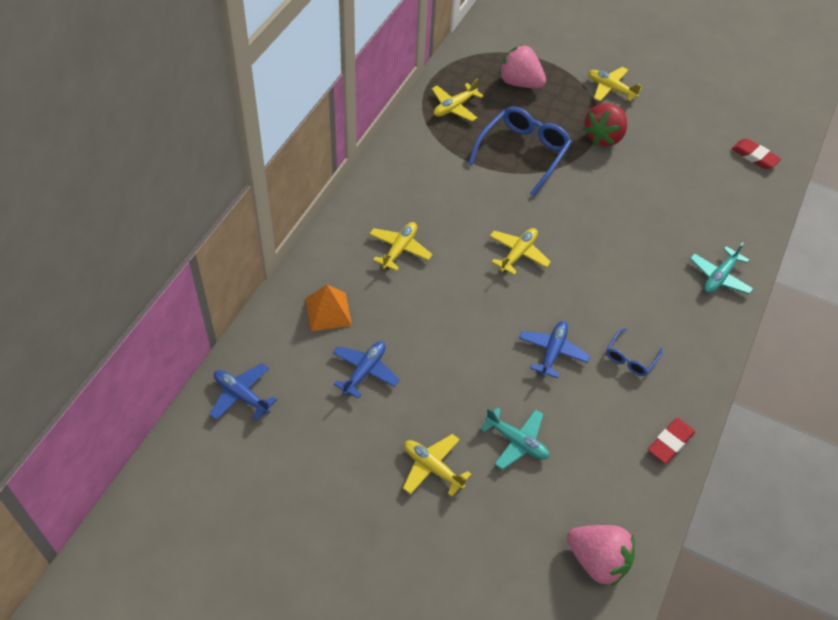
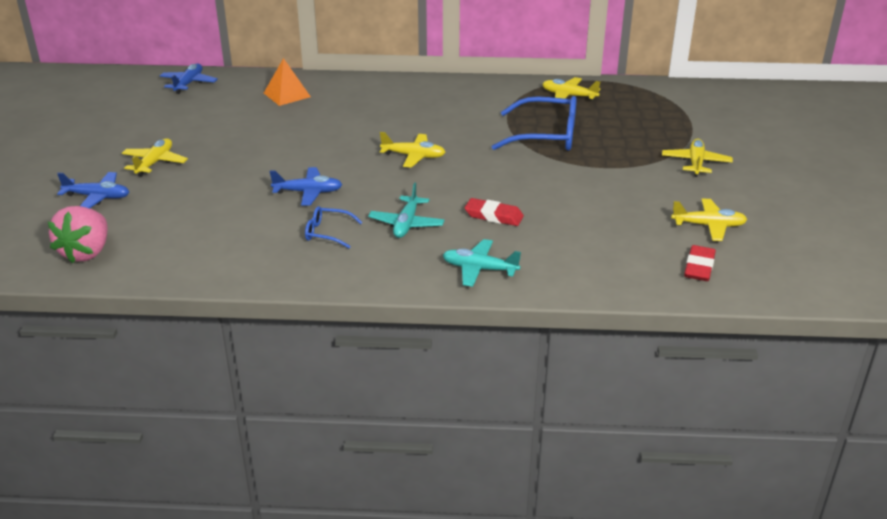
camera: 70 degrees right, 20 degrees down
blue plane [333,341,400,399] -> blue plane moved to [57,172,129,208]
yellow plane [369,222,432,271] -> yellow plane moved to [671,198,747,241]
turquoise plane [480,407,550,470] -> turquoise plane moved to [368,182,445,238]
pink strawberry [499,45,546,88] -> none
red strawberry [583,103,627,146] -> none
red eraser [648,418,695,464] -> red eraser moved to [465,198,524,226]

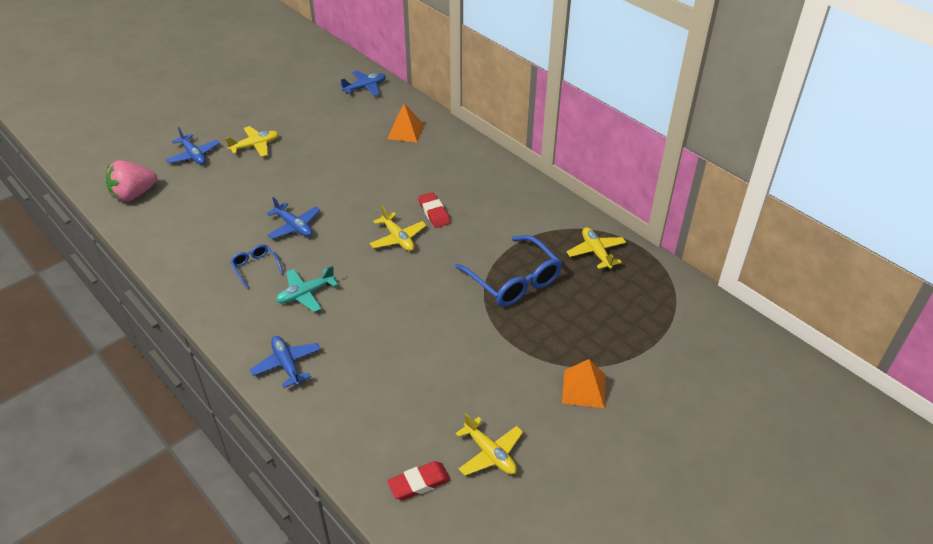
camera: 45 degrees right, 10 degrees up
turquoise plane [443,239,521,287] -> blue plane [250,336,321,388]
red eraser [465,198,524,226] -> red eraser moved to [418,192,450,228]
yellow plane [662,139,733,177] -> orange pyramid [562,359,606,408]

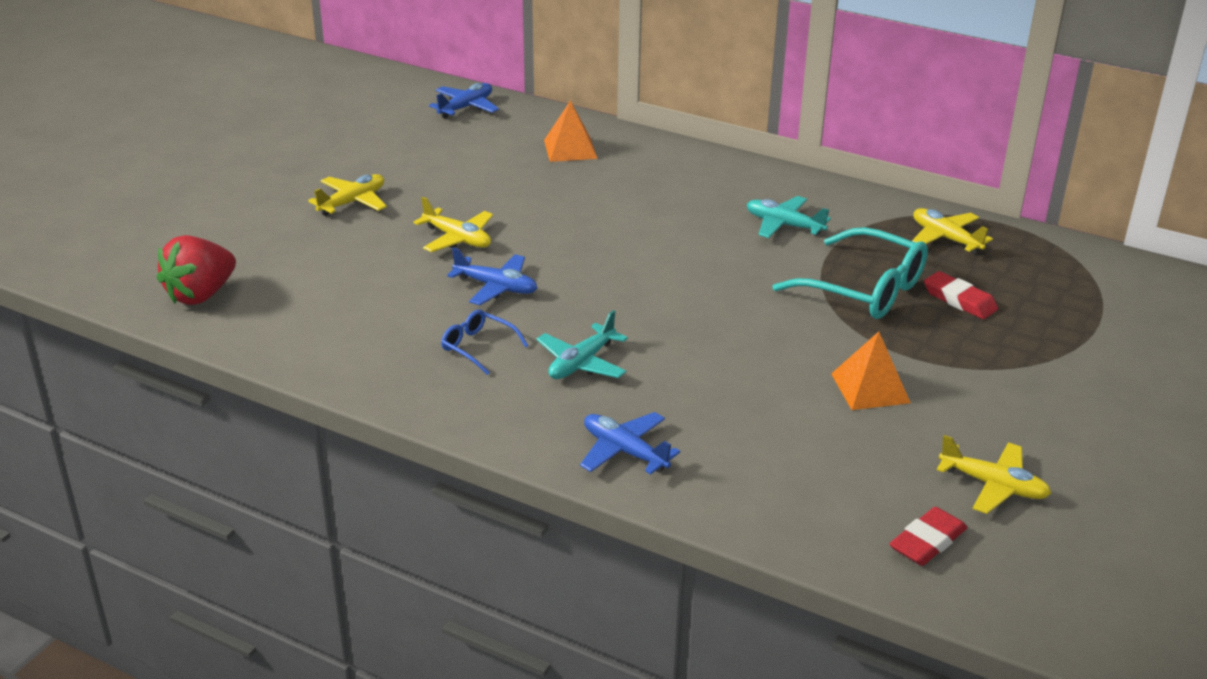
camera: 20 degrees left, 10 degrees down
pink strawberry [106,160,157,202] -> red strawberry [157,235,236,305]
blue plane [166,127,220,165] -> none
yellow plane [370,206,427,251] -> yellow plane moved to [413,197,493,252]
red eraser [418,192,450,228] -> red eraser moved to [924,271,998,319]
blue glasses [455,235,562,307] -> turquoise glasses [773,227,928,319]
orange pyramid [562,359,606,408] -> orange pyramid moved to [831,332,911,410]
none -> turquoise plane [747,196,831,238]

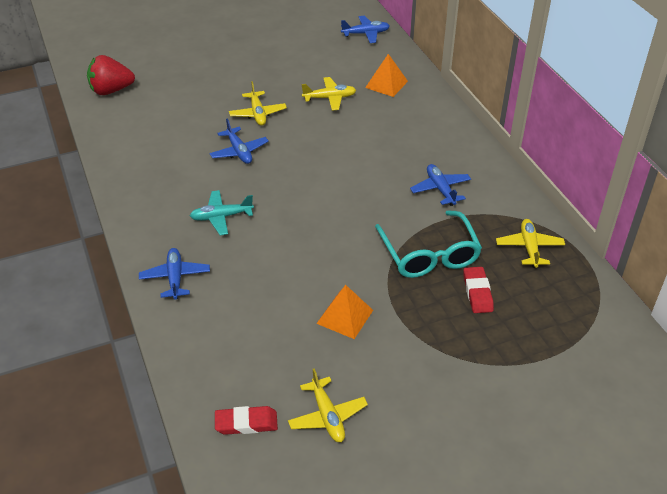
camera: 40 degrees right, 10 degrees up
yellow plane [308,174,387,216] -> yellow plane moved to [302,77,356,111]
blue glasses [441,310,528,375] -> none
turquoise plane [747,196,831,238] -> blue plane [410,164,471,206]

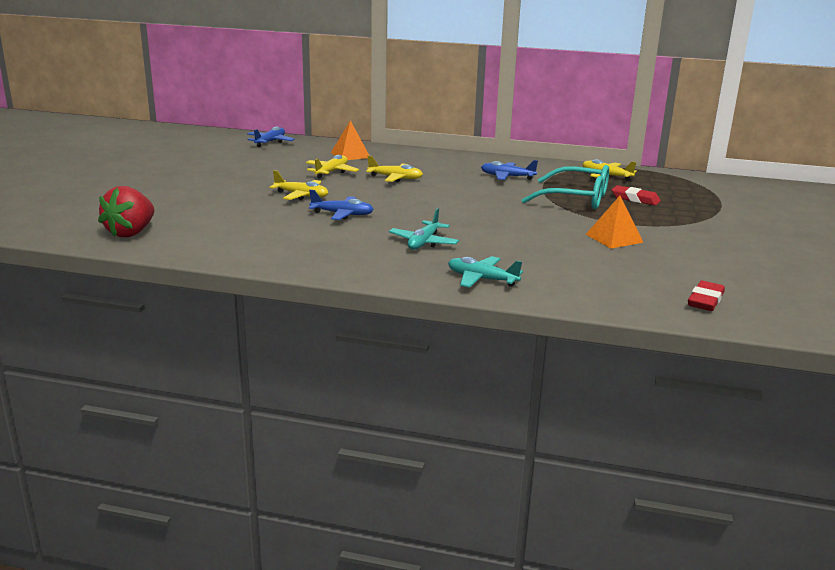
camera: 55 degrees left, 20 degrees down
blue plane [139,248,210,299] -> turquoise plane [448,256,523,288]
yellow plane [288,368,368,442] -> yellow plane moved to [366,156,423,182]

